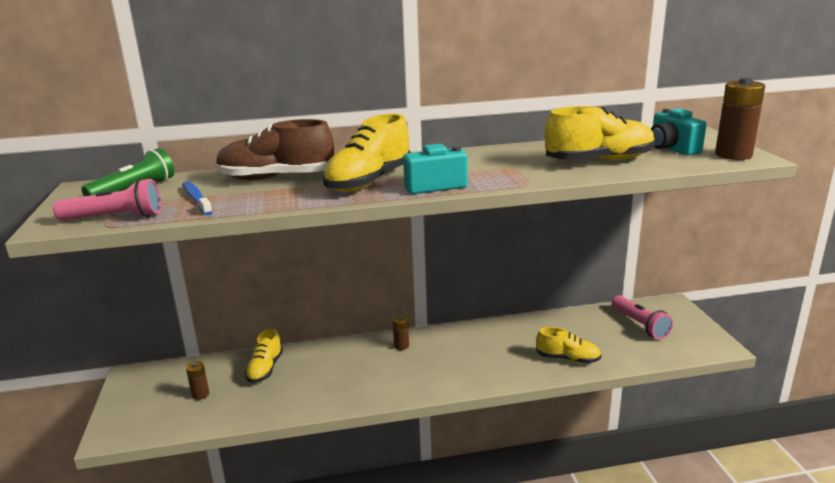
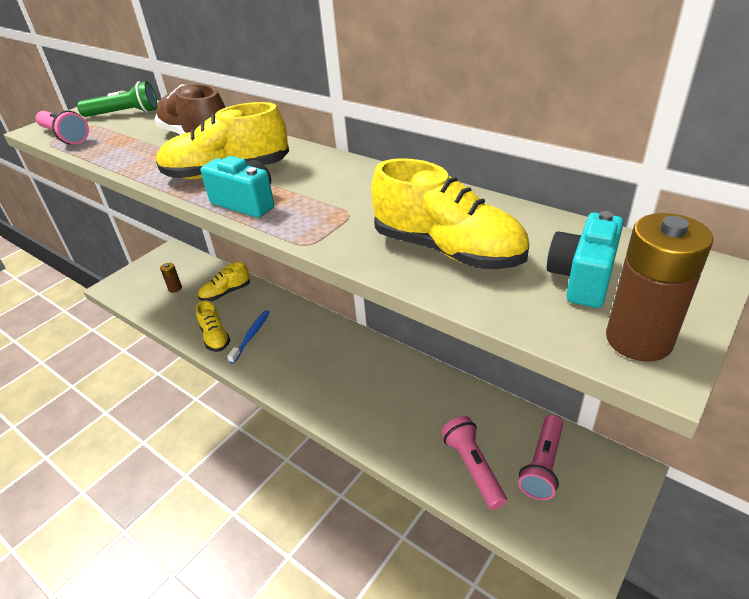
camera: 50 degrees right, 15 degrees up
blue toothbrush [183,181,212,215] -> blue toothbrush moved to [227,310,270,364]
brown battery [392,315,409,350] -> none
yellow shoe [536,327,601,363] -> yellow shoe moved to [196,301,230,352]
none -> pink flashlight [441,416,507,510]

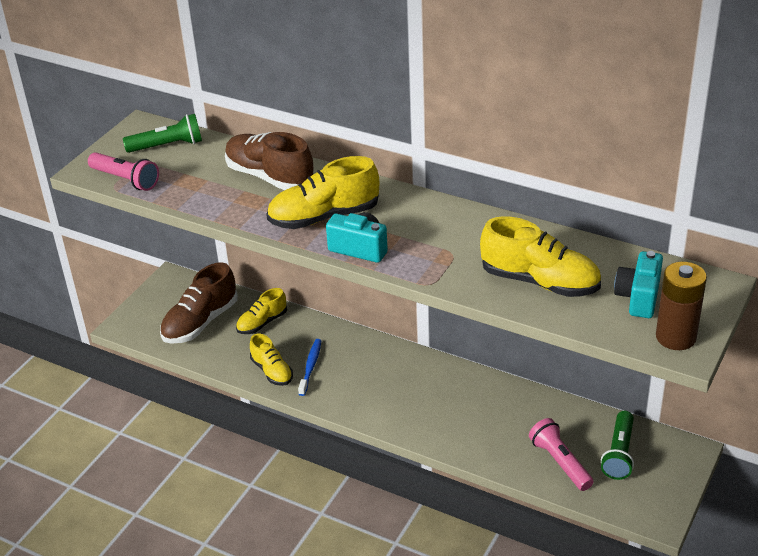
camera: 10 degrees left, 0 degrees up
brown battery [160,263,182,293] -> brown shoe [160,262,238,344]
pink flashlight [518,415,563,500] -> green flashlight [601,411,634,480]

